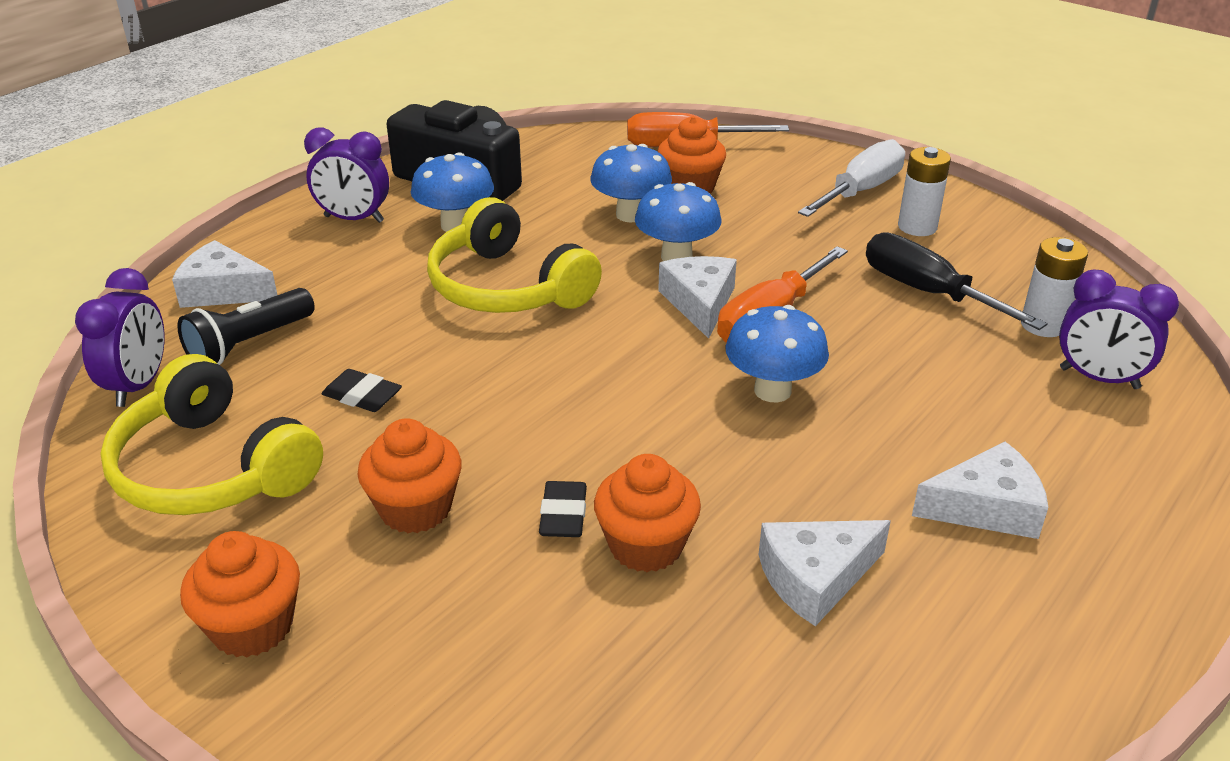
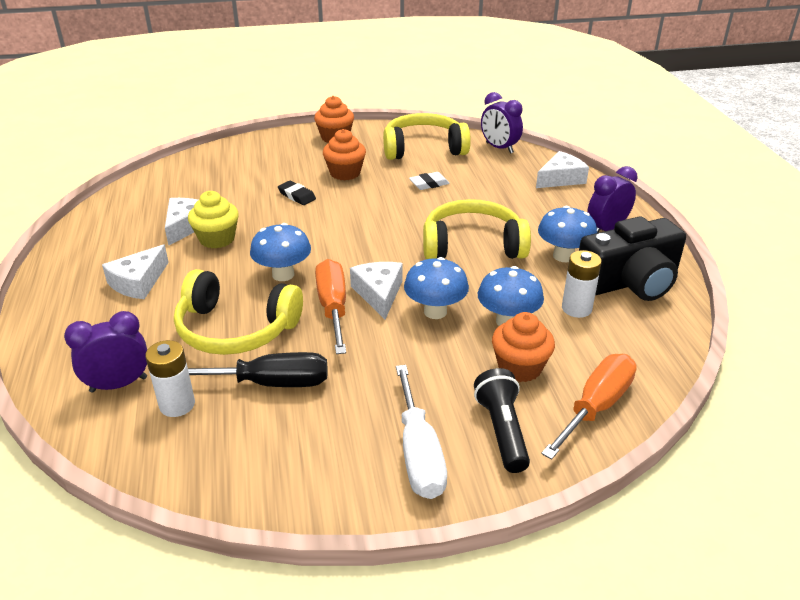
camera: 130 degrees right, 0 degrees up
black flashlight [177,288,315,365] -> black flashlight moved to [474,368,530,473]
black eraser [322,369,402,412] -> white eraser [409,172,450,190]
orange cupcake [594,454,701,572] -> none
white cheese [658,256,737,339] -> white cheese turned 135 degrees counterclockwise [350,262,402,320]
white battery [898,147,951,236] -> white battery moved to [562,250,602,318]
none -> yellow headphones [174,269,303,355]
none -> yellow cupcake [188,191,239,248]

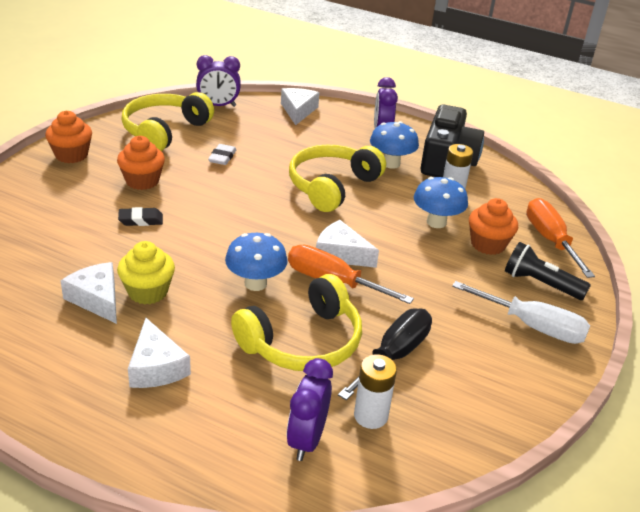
camera: 55 degrees left, 0 degrees up
blue mushroom [404,257,469,319] -> none

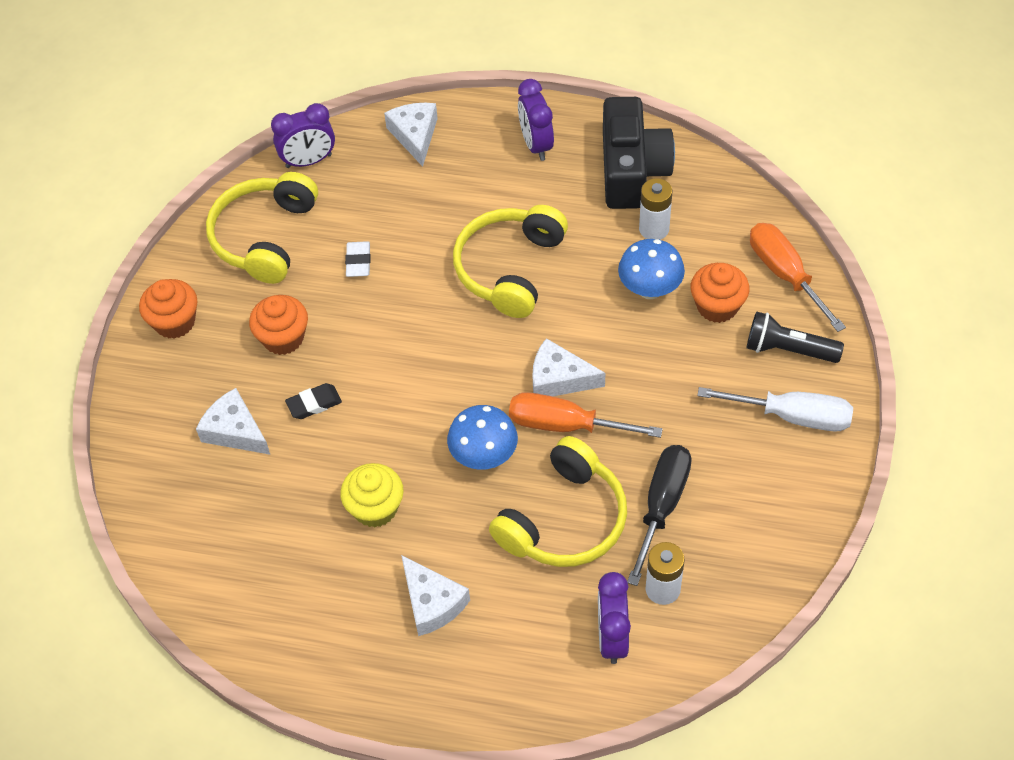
camera: 10 degrees left, 20 degrees up
white cheese [60,262,117,324] -> white cheese moved to [196,388,270,455]
blue mushroom [370,121,419,169] -> none

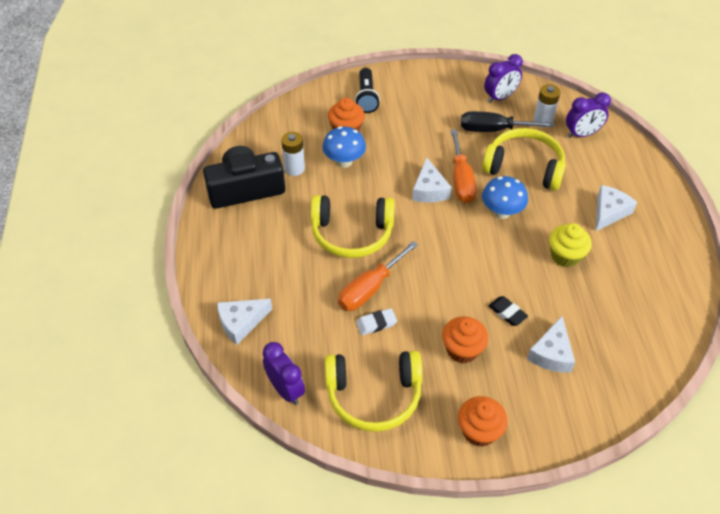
camera: 110 degrees left, 5 degrees down
purple clock [518,79,554,161] -> purple clock moved to [484,54,523,103]
white screwdriver [697,387,853,431] -> none
orange screwdriver [750,223,846,332] -> orange screwdriver moved to [338,241,418,311]

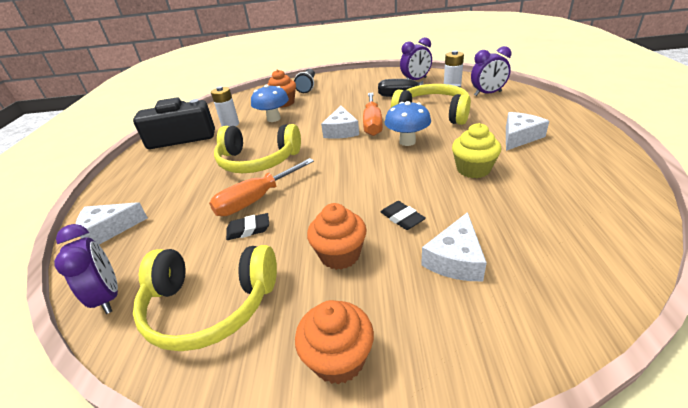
camera: 10 degrees right, 15 degrees down
white eraser [356,308,397,335] -> black eraser [226,213,269,240]

